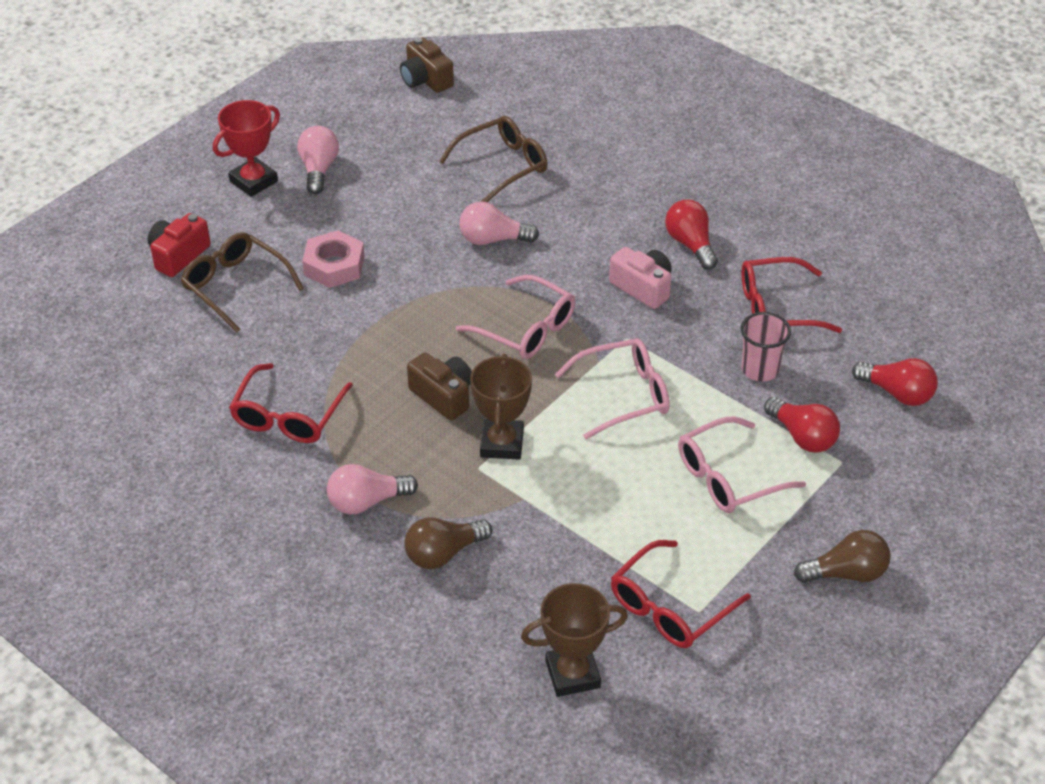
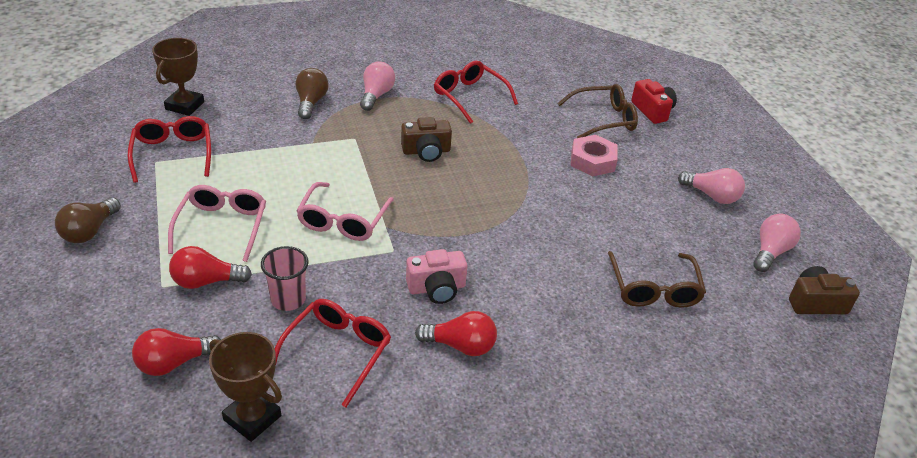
camera: 120 degrees right, 5 degrees down
red trophy [213,100,280,197] -> none
pink glasses [456,275,576,359] -> none
pink light bulb [459,201,539,245] -> pink light bulb moved to [753,214,801,272]
brown trophy [470,354,532,460] -> brown trophy moved to [209,332,282,442]

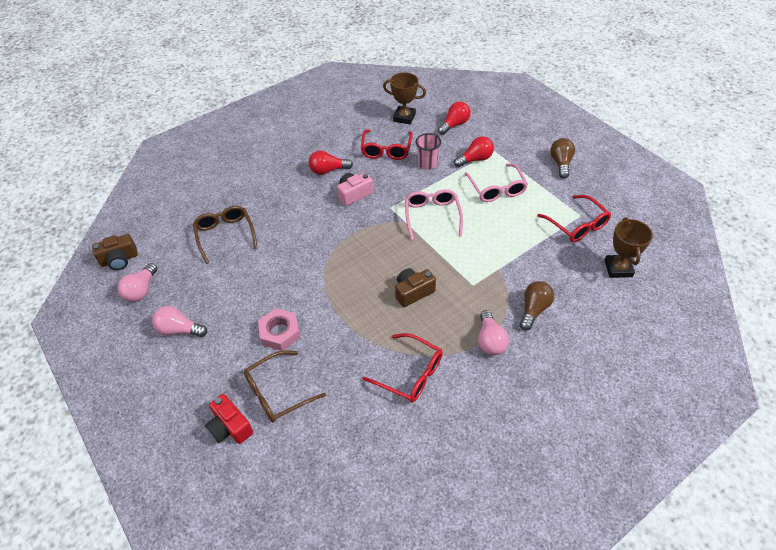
camera: 165 degrees right, 10 degrees up
brown light bulb [296,68,328,119] -> brown light bulb turned 135 degrees counterclockwise [520,281,554,331]

